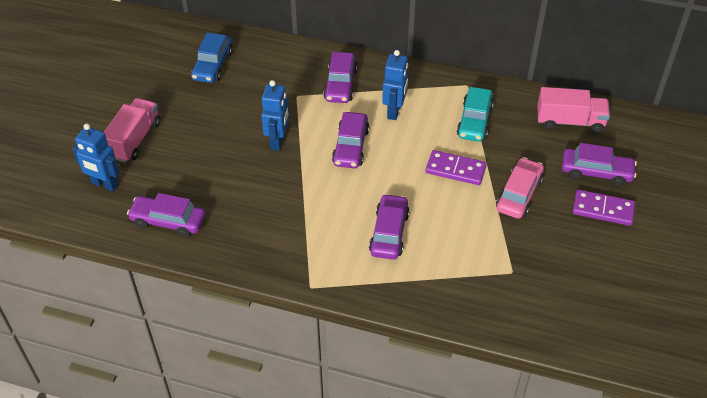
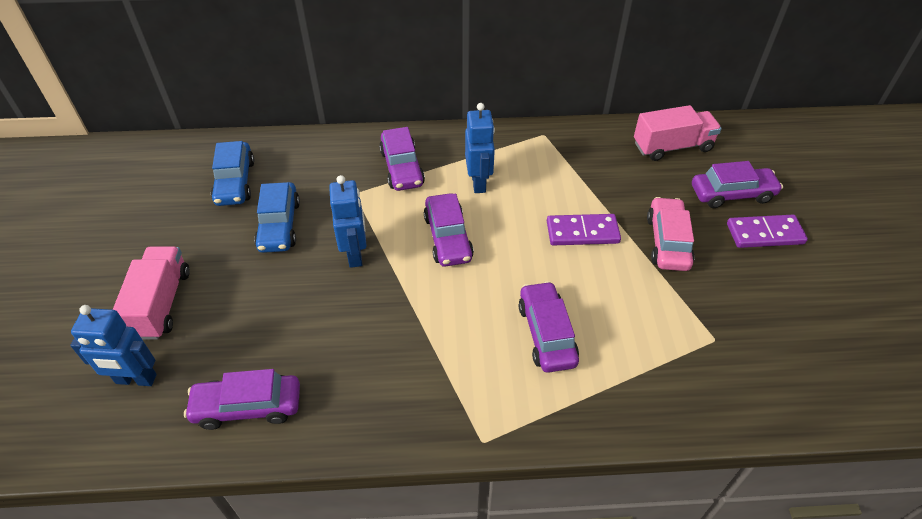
camera: 20 degrees left, 0 degrees up
turquoise car [457,87,494,142] -> none
none -> blue car [254,182,300,253]

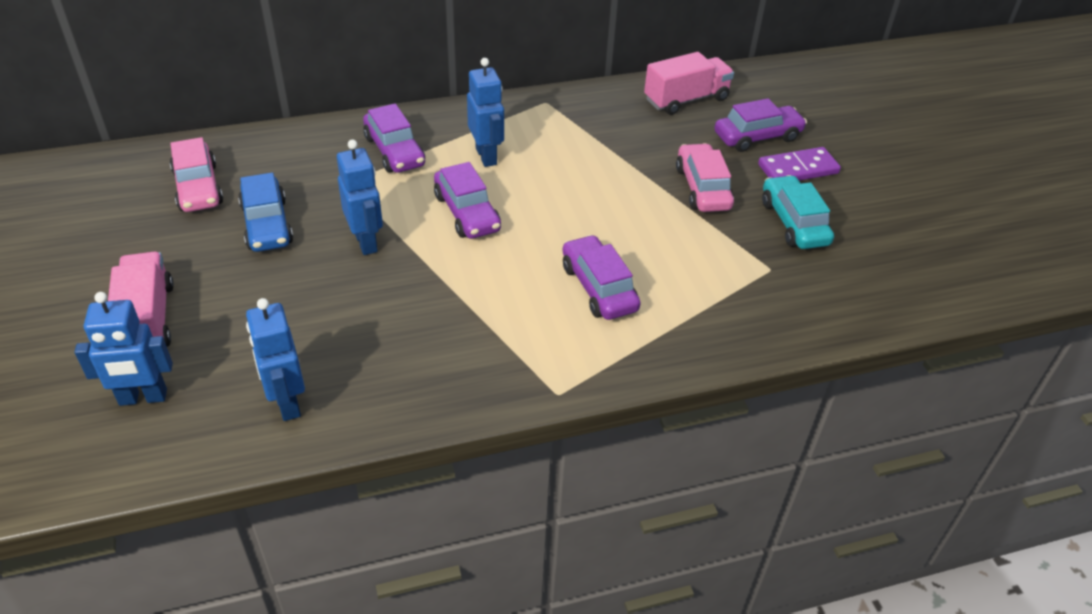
camera: 15 degrees left, 5 degrees down
purple car [184,369,300,430] -> blue robot [246,298,305,421]
blue car [211,141,254,206] -> pink car [170,137,223,212]
purple domino [547,214,621,245] -> none
none -> turquoise car [762,175,834,249]

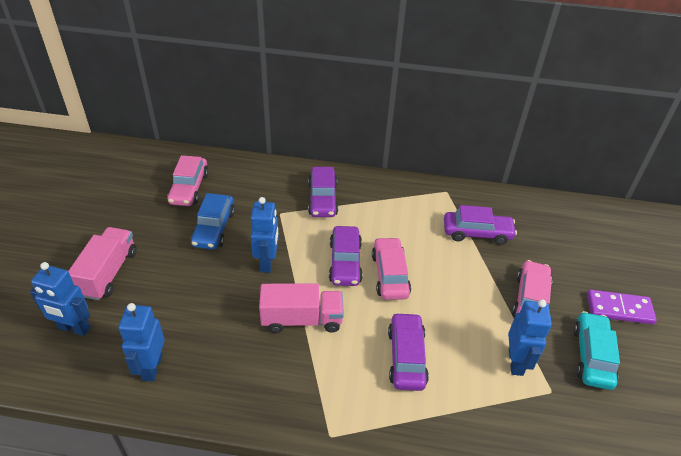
camera: 25 degrees right, 0 degrees up
blue robot [467,58,504,167] -> blue robot moved to [508,299,552,376]
pink truck [644,52,734,115] -> pink truck moved to [259,283,344,333]
purple car [714,98,807,152] -> purple car moved to [444,205,517,245]
none -> pink car [372,237,411,300]

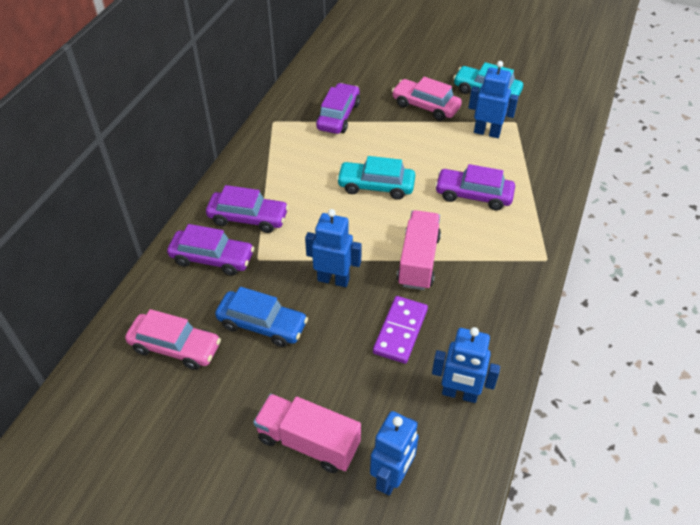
camera: 75 degrees left, 5 degrees up
purple car [329,226,363,286] -> purple car moved to [167,224,255,276]
pink car [372,237,411,300] -> turquoise car [336,156,415,200]
purple domino [587,289,657,324] -> purple domino moved to [373,296,428,364]

